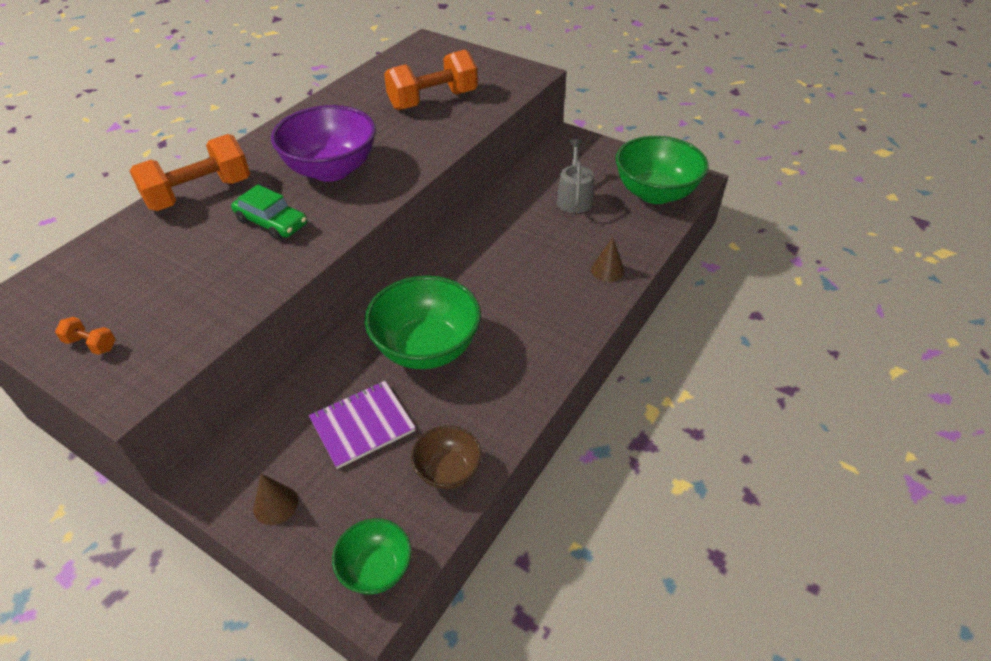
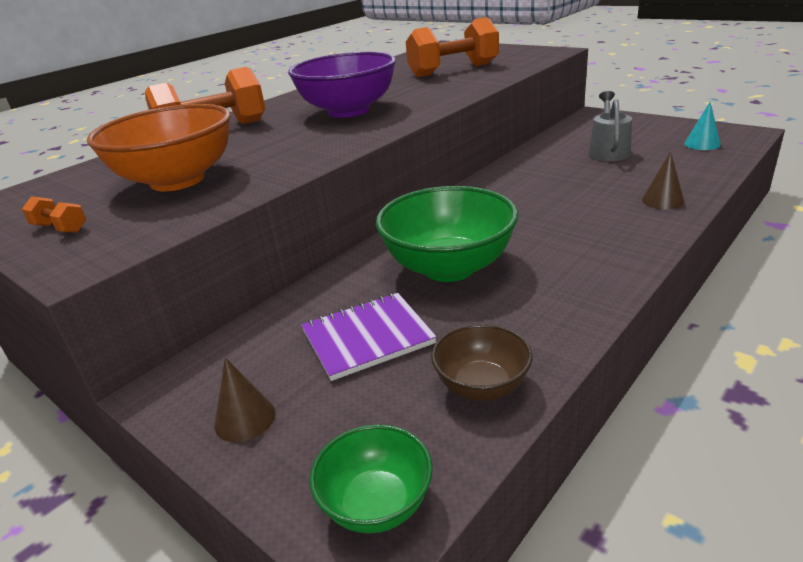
camera: 10 degrees right, 15 degrees down
green car [231,185,307,240] -> none
green bowl [615,136,709,204] -> turquoise cone [684,101,721,150]
none -> orange bowl [87,104,231,191]

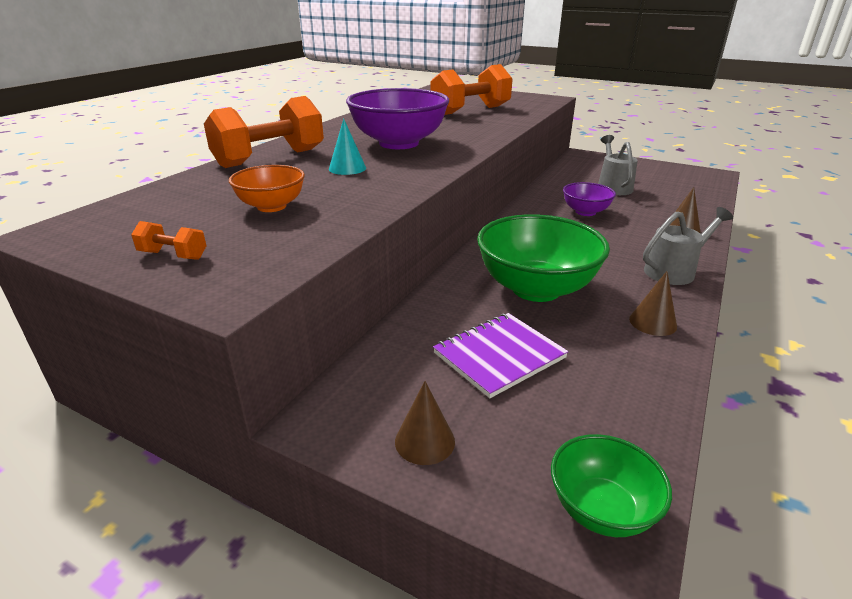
camera: 15 degrees left, 0 degrees up
orange bowl [87,104,231,191] -> orange bowl [229,165,305,212], size x0.54
brown bowl [431,324,532,401] -> none
turquoise cone [684,101,721,150] -> turquoise cone moved to [329,118,366,175]
none -> purple bowl [563,182,616,216]
none -> brown cone [629,271,677,336]
none -> grey watering can [643,207,733,285]

